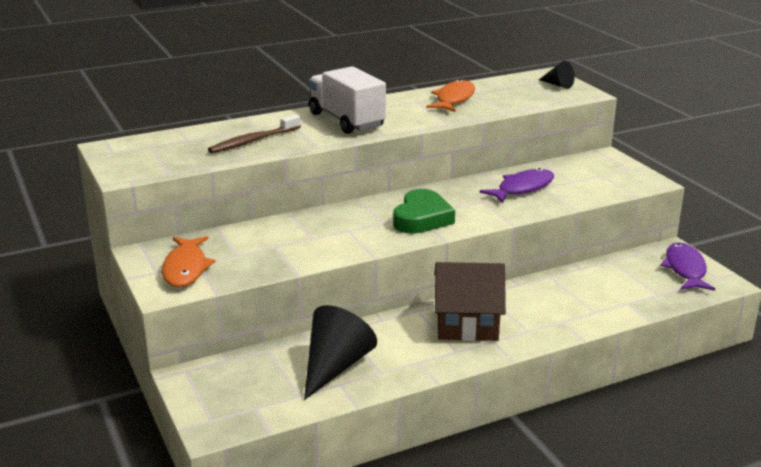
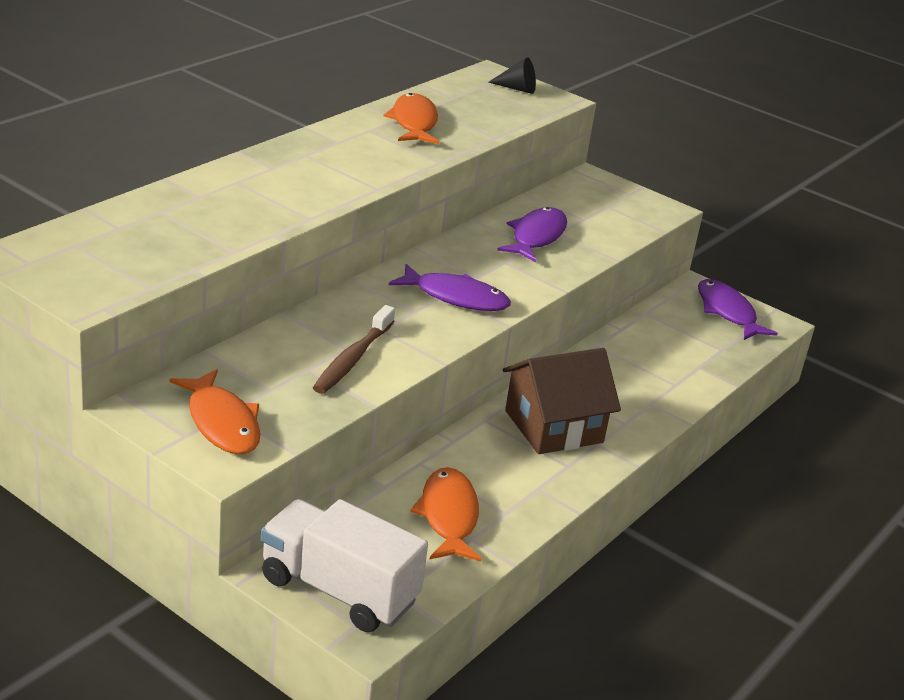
camera: 30 degrees left, 5 degrees up
brown toothbrush [208,114,301,154] -> brown toothbrush moved to [313,305,395,394]
black cone [304,305,377,400] -> orange fish [410,467,482,561]
white truck [309,66,386,134] -> white truck moved to [261,499,428,632]
green heart [393,189,455,234] -> purple fish [389,264,511,311]

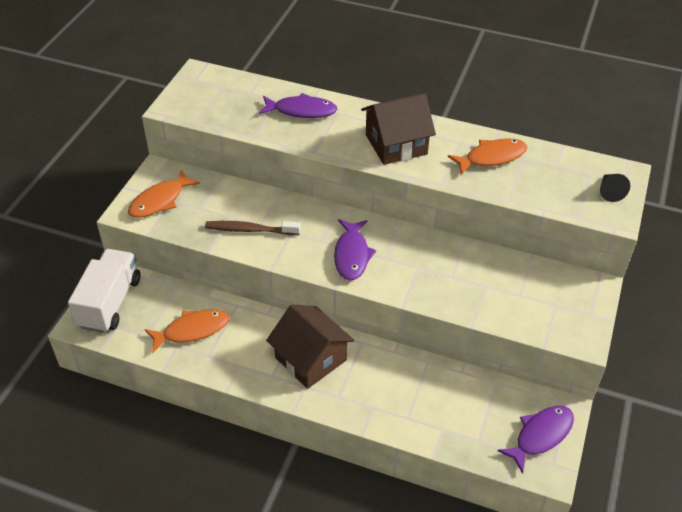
camera: 75 degrees right, 15 degrees up
purple fish [497,207,567,262] -> purple fish moved to [259,93,337,118]
none -> brown house [361,93,436,165]

